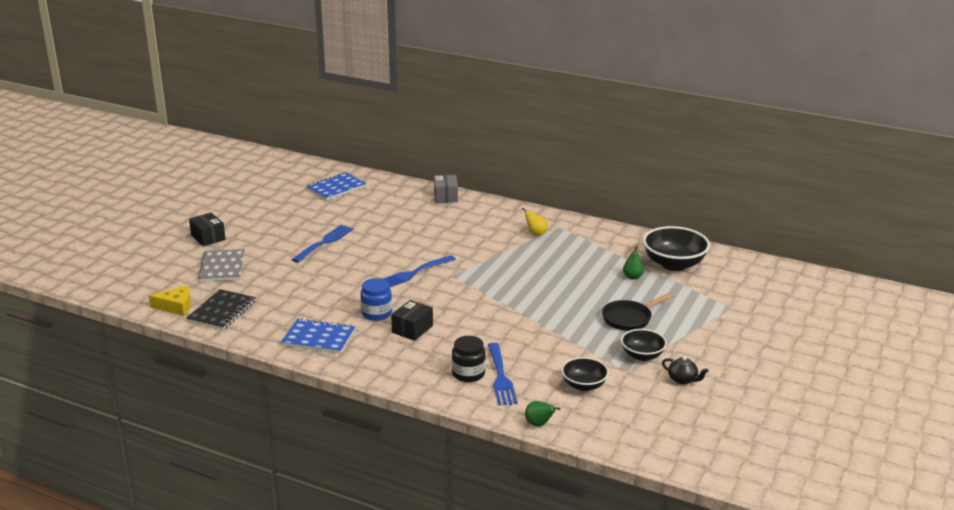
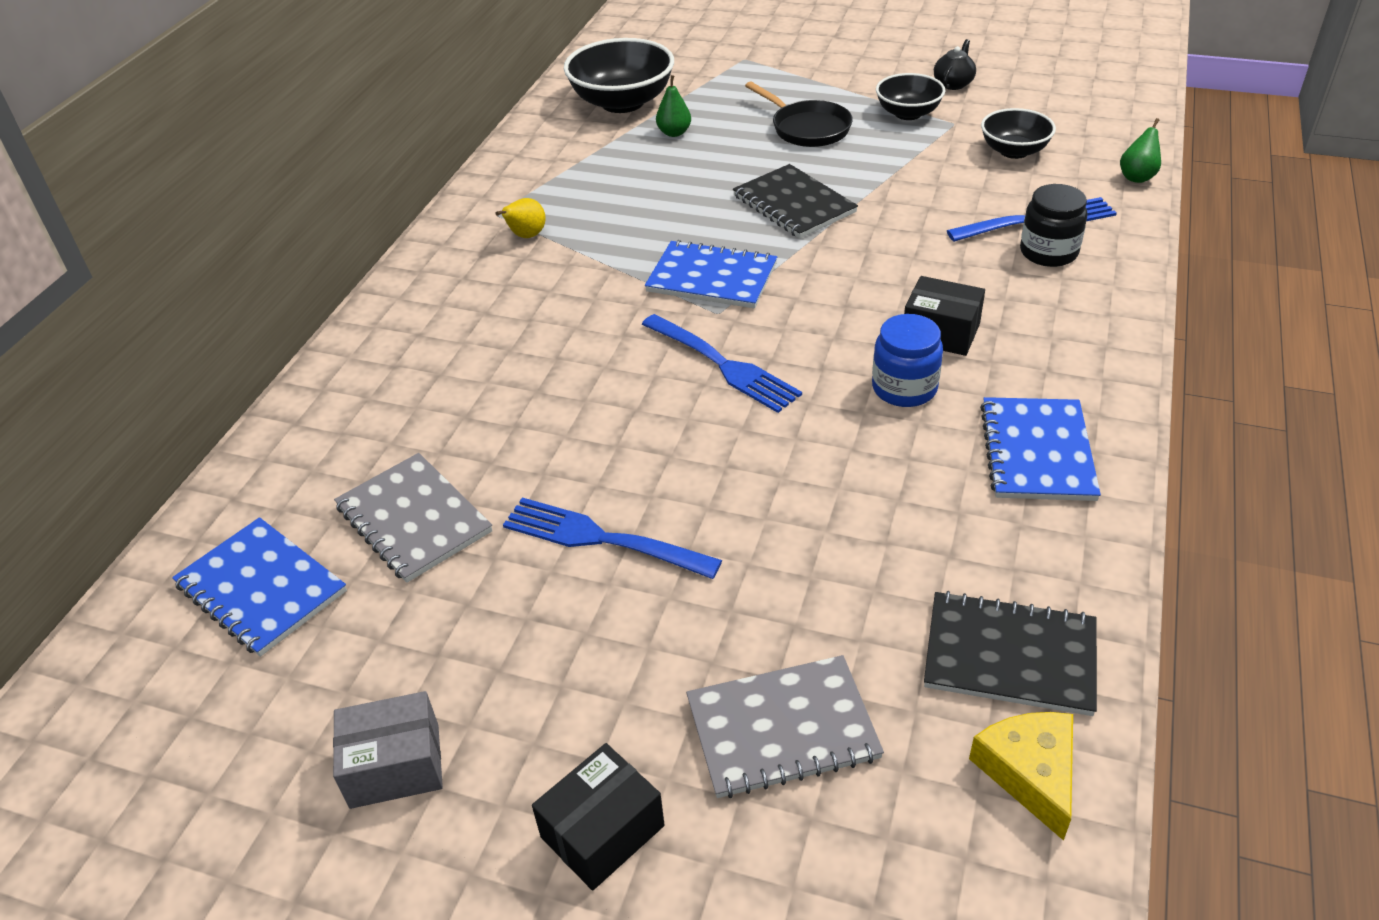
camera: 95 degrees left, 15 degrees up
grey box [434,175,458,203] -> grey box moved to [333,691,443,809]
none -> grey notebook [334,453,492,583]
none -> blue notebook [645,240,777,308]
none -> black notebook [733,164,858,238]

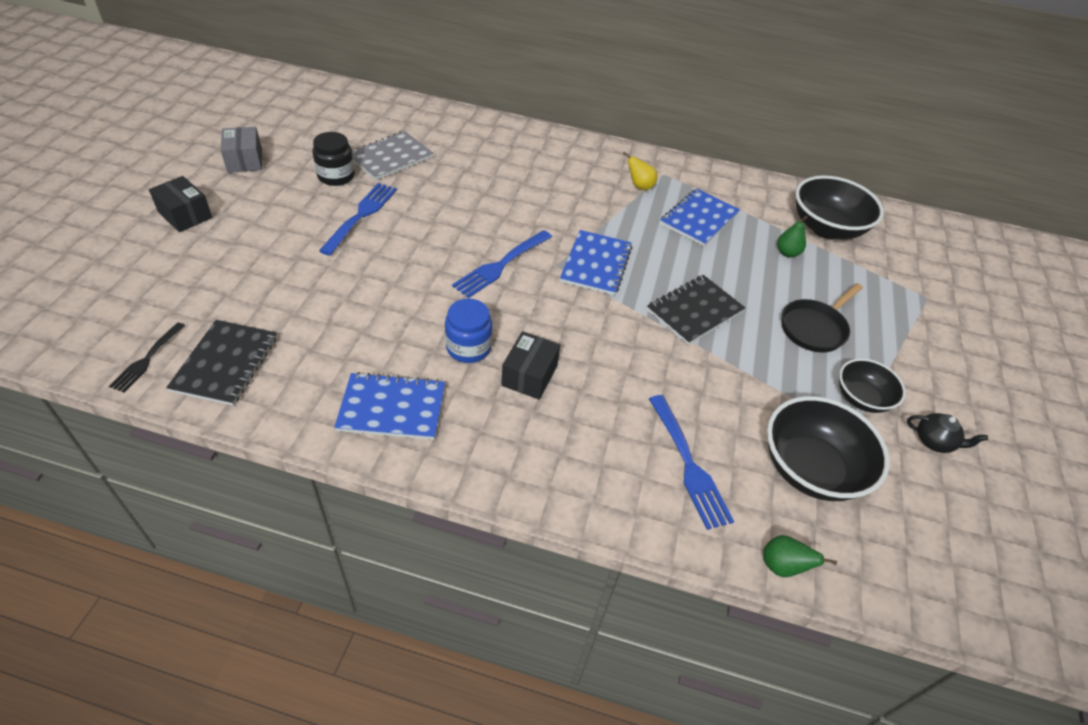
camera: 80 degrees right, 5 degrees up
blue notebook [172,517,347,657] -> blue notebook moved to [660,188,740,246]
grey notebook [686,655,884,798] -> none
yellow cheese [969,712,1073,841] -> black fork [109,322,185,393]
black bowl [981,108,1056,159] -> black bowl [767,396,890,501], size x1.66
black jar [1020,184,1087,267] -> black jar moved to [313,132,355,186]

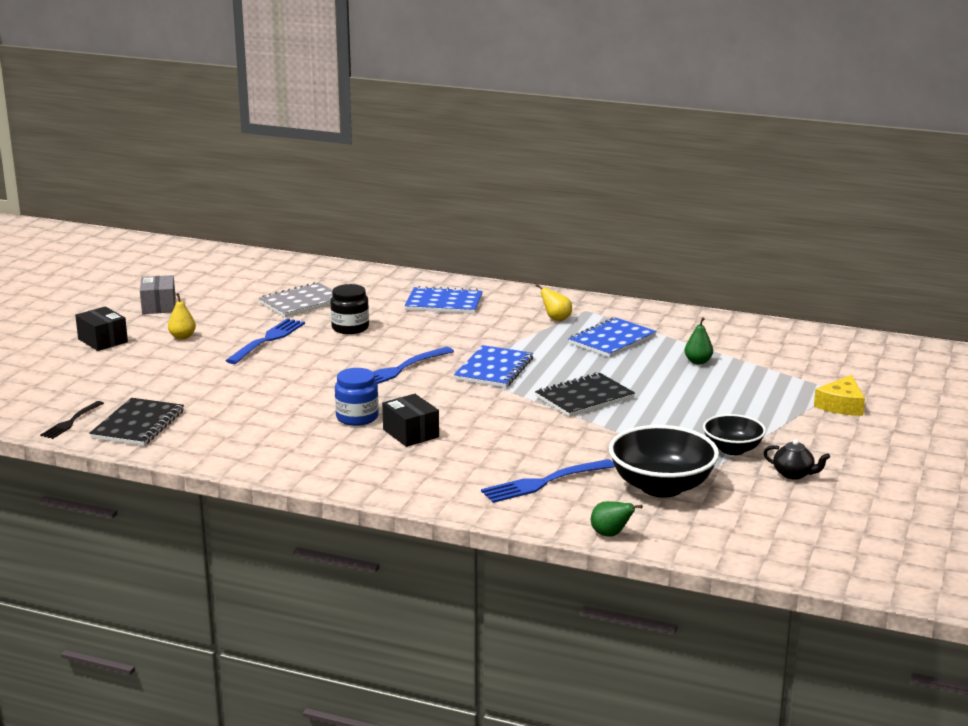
camera: 10 degrees right, 25 degrees down
black jar [313,132,355,186] -> black jar moved to [330,284,369,334]
blue notebook [334,372,445,440] -> blue notebook moved to [405,286,483,314]
black box [501,331,560,400] -> black box turned 60 degrees counterclockwise [382,394,439,447]
blue fork [649,395,734,530] -> blue fork turned 75 degrees clockwise [481,459,615,503]
black pan [782,283,863,353] -> none
black bowl [795,175,884,239] -> none
none -> yellow pear [168,293,196,339]
none -> yellow cheese [814,375,865,416]

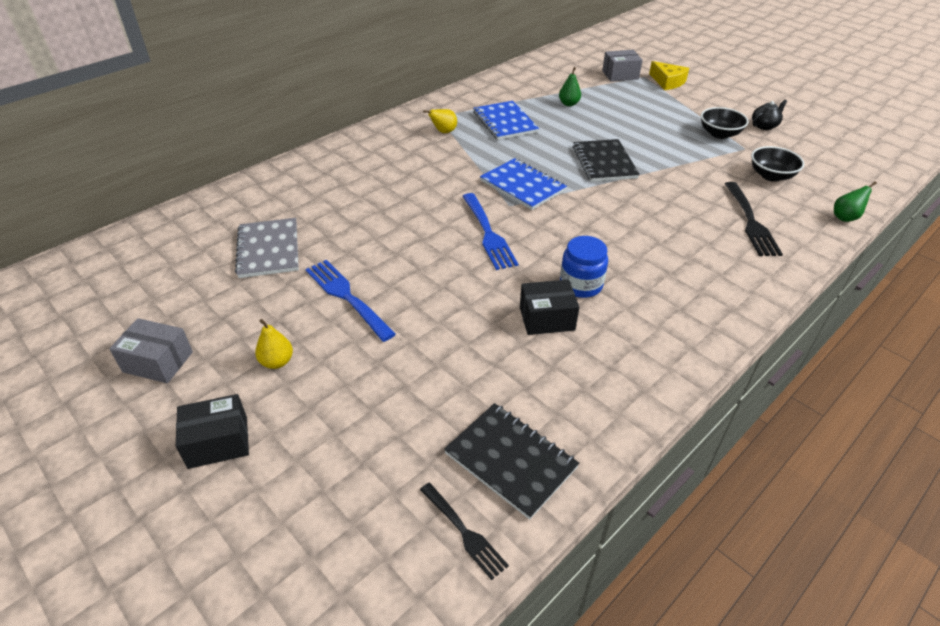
camera: 65 degrees left, 20 degrees up
black jar [330,284,369,334] -> none
black box [382,394,439,447] -> black box moved to [520,279,579,335]
blue notebook [405,286,483,314] -> none
blue fork [481,459,615,503] -> black fork [725,182,783,256]
black bowl [609,425,719,498] -> black bowl [751,146,804,182], size x0.60
none -> grey box [602,50,643,82]

